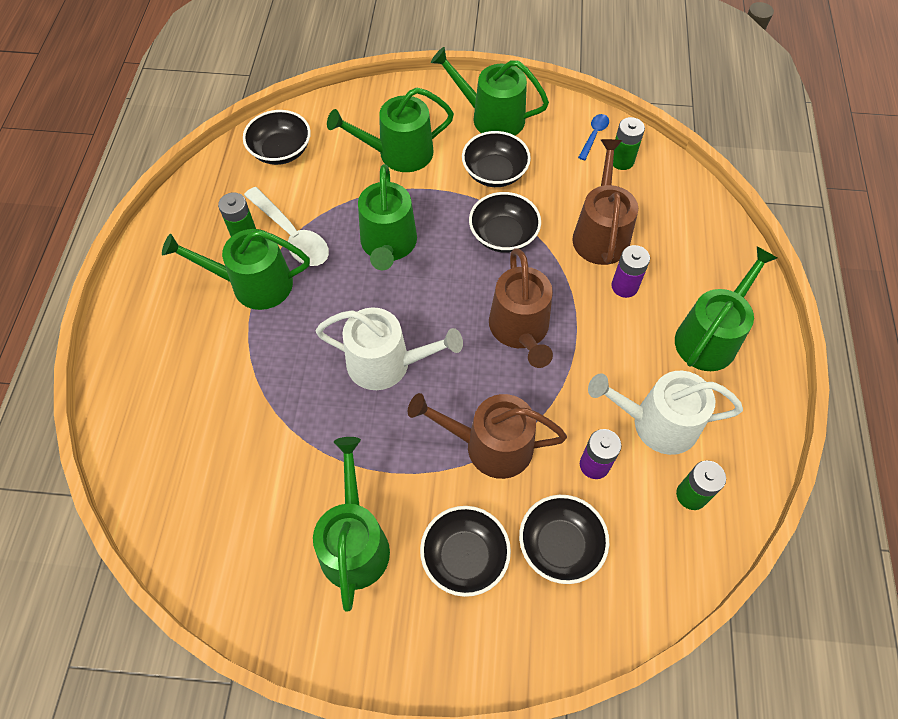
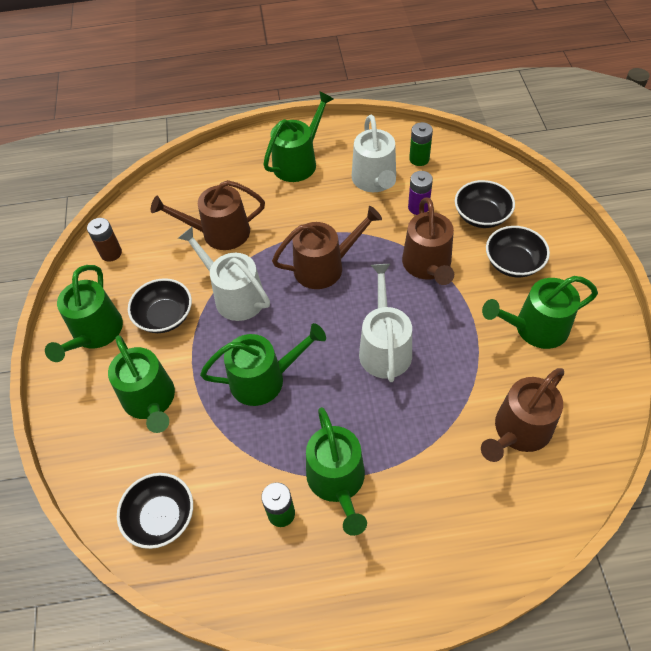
camera: 100 degrees left, 5 degrees down
white spoon [244,187,329,266] -> none
black bowl [469,192,541,253] -> white watering can [178,227,270,321]
blue spoon [578,114,609,160] -> brown battery [87,218,122,262]
purple battery [612,245,650,298] -> none
green battery [613,117,645,170] -> none
green watering can [675,247,777,371] -> green watering can turned 105 degrees clockwise [263,91,333,182]
none -> brown watering can [481,368,564,462]

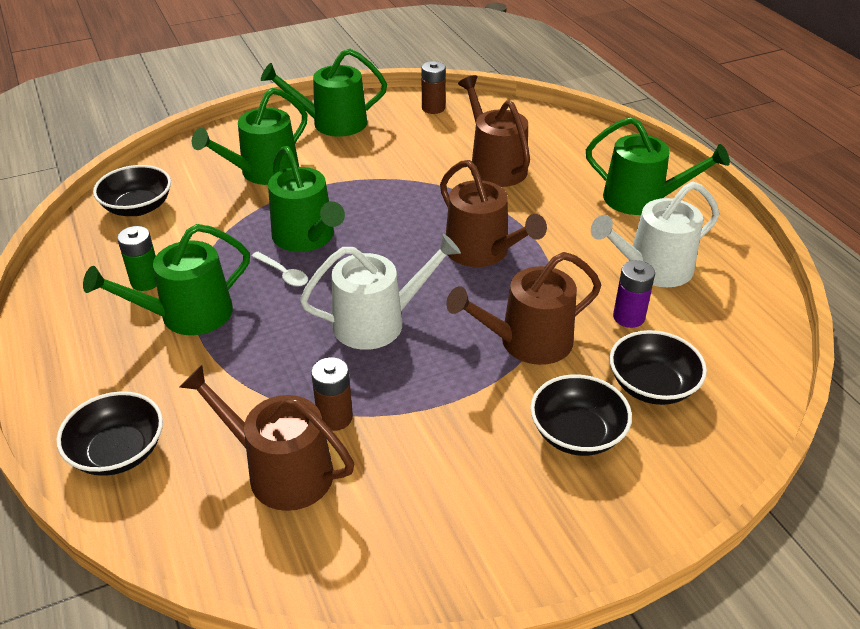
camera: 70 degrees right, 15 degrees down
black bowl [128,278,192,333] -> black bowl moved to [56,391,163,476]
white watering can [178,227,270,321] -> none
green battery [409,122,433,166] -> none
green watering can [482,276,598,349] -> none
none -> white spoon [252,252,308,287]
none -> brown battery [311,357,353,431]

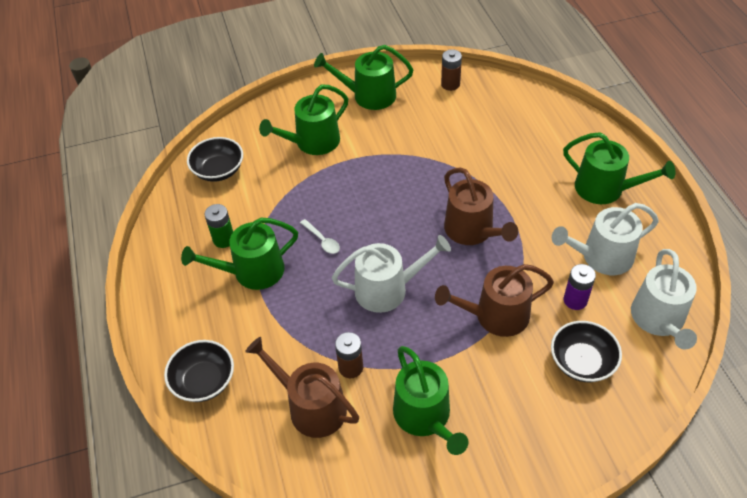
camera: 10 degrees right, 10 degrees up
green watering can [268,146,345,252] -> green watering can moved to [393,346,469,455]
brown watering can [458,75,530,187] -> none
black bowl [530,374,632,456] -> none
none -> white watering can [631,249,697,350]

